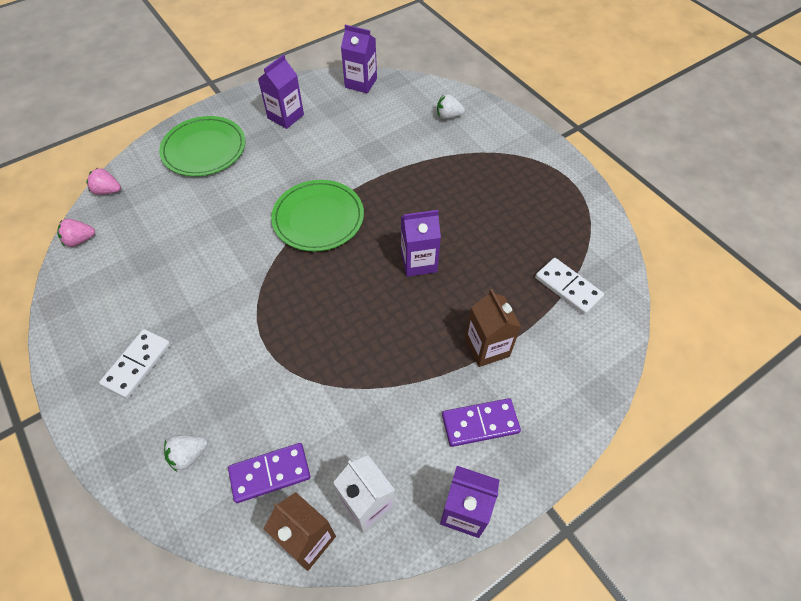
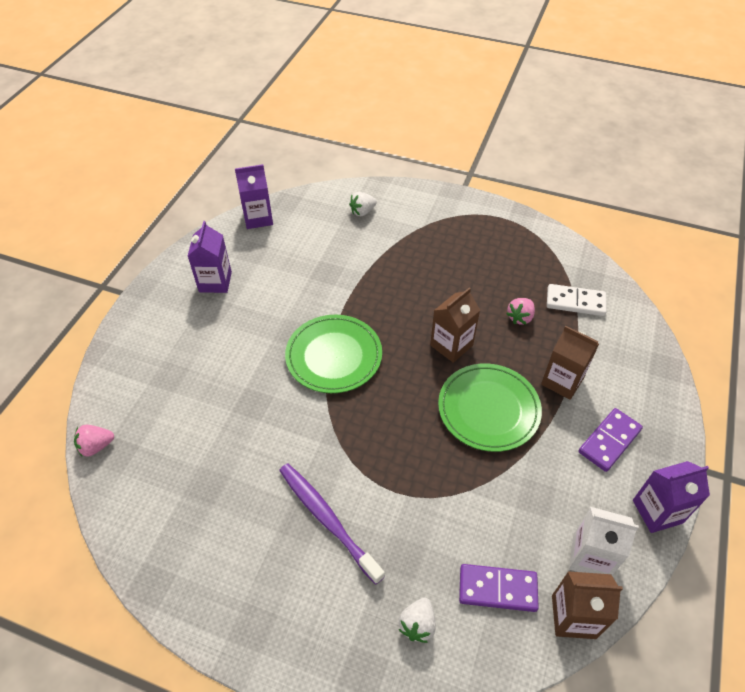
camera: 35 degrees left, 5 degrees down
pink strawberry [57,219,95,247] -> pink strawberry moved to [506,298,535,325]
white domino [99,329,171,399] -> none
green plate [159,116,246,176] -> green plate moved to [438,363,542,452]
purple domino [228,443,310,503] -> purple domino turned 60 degrees clockwise [459,564,539,612]
purple carton [401,210,441,277] -> brown carton [430,287,480,363]
none -> purple toothbrush [279,463,385,585]

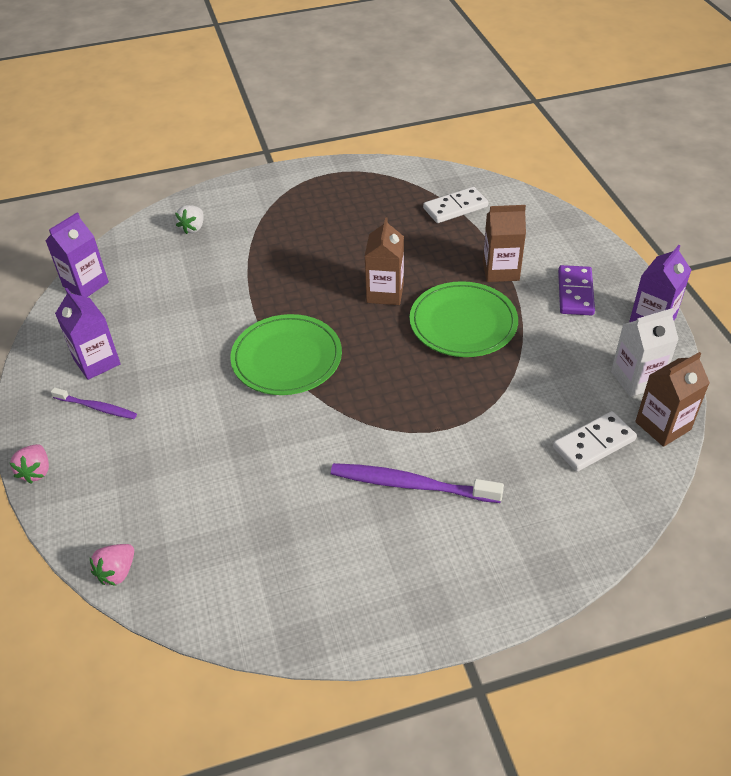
camera: 35 degrees left, 5 degrees down
white strawberry [399,598,436,643] -> none
purple domino [459,564,539,612] -> white domino [553,411,637,472]
pink strawberry [506,298,535,325] -> pink strawberry moved to [10,444,49,483]
none -> purple toothbrush [51,387,137,419]

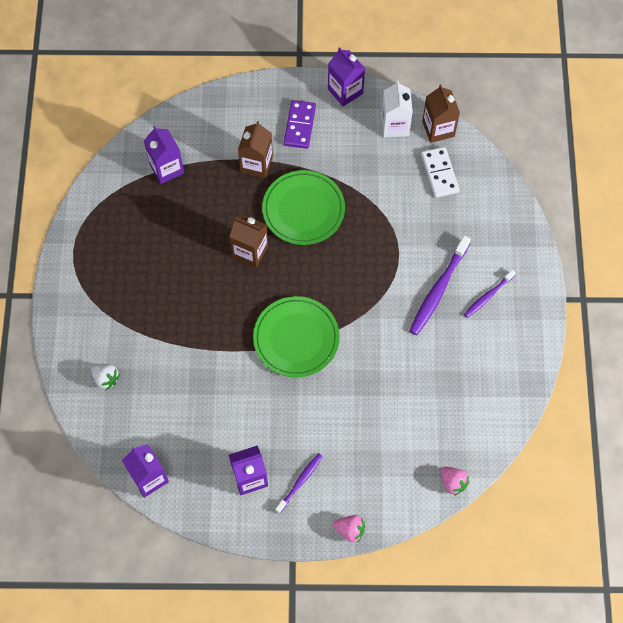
camera: 75 degrees left, 20 degrees up
white domino [423,187,488,223] -> purple carton [143,126,184,184]
purple domino [558,265,595,316] -> purple domino turned 75 degrees clockwise [284,100,316,149]
none -> purple toothbrush [464,270,516,318]

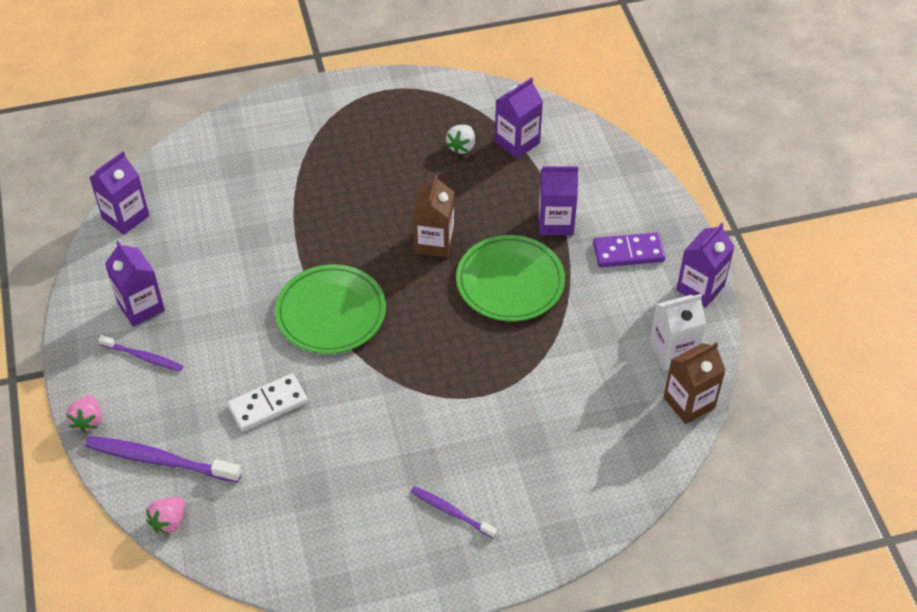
camera: 75 degrees right, 15 degrees down
white strawberry [91,364,120,390] -> white strawberry moved to [446,125,475,155]
brown carton [238,121,273,179] -> purple carton [538,165,578,235]
purple toothbrush [410,235,471,335] -> purple toothbrush moved to [85,436,241,483]
white domino [421,147,460,198] -> white domino moved to [227,374,308,432]

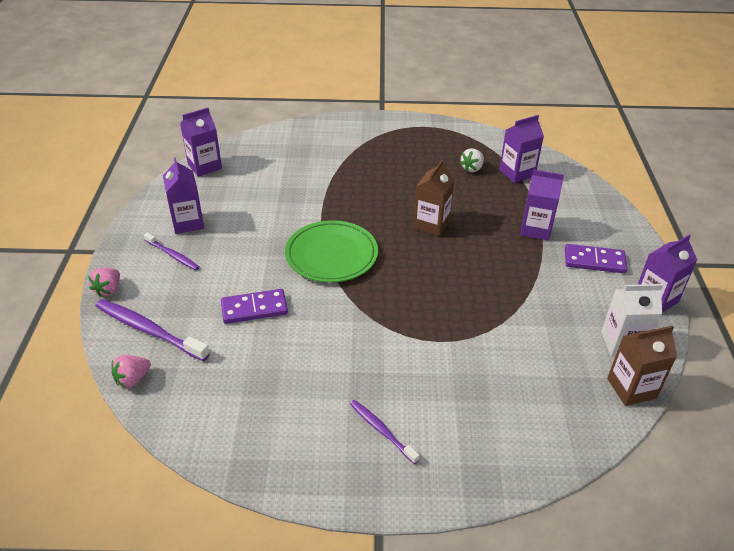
camera: 15 degrees right, 10 degrees down
white domino [227,374,308,432] -> purple domino [221,289,288,324]
green plate [456,235,565,321] -> none

